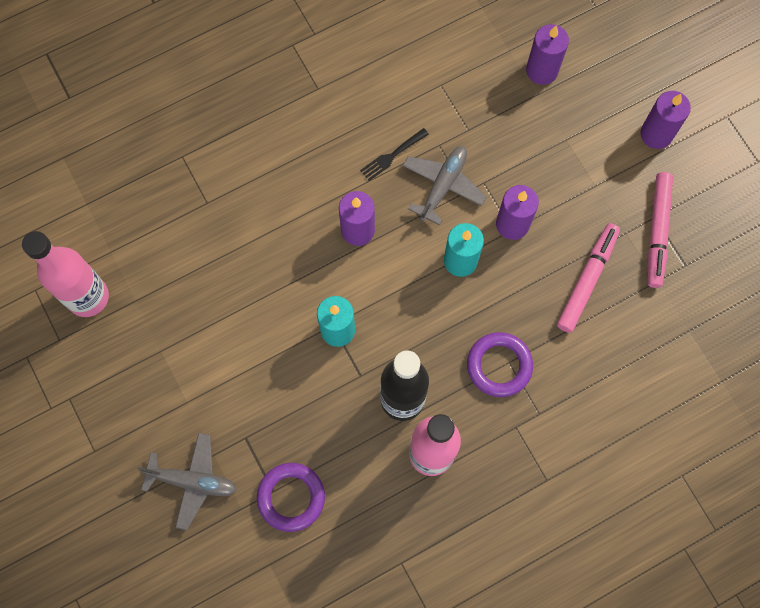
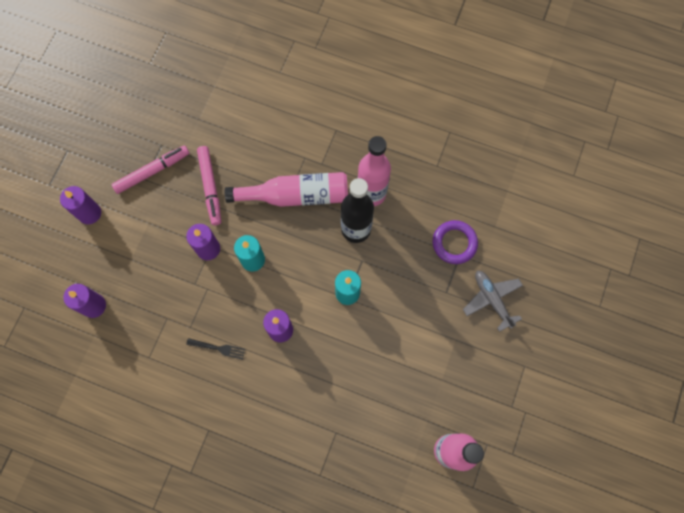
camera: 130 degrees left, 0 degrees up
grey plane [403,146,487,226] -> none
purple ring [467,332,533,397] -> pink bottle [225,172,348,207]
pink marker [557,223,620,333] -> pink marker turned 90 degrees counterclockwise [197,146,221,225]

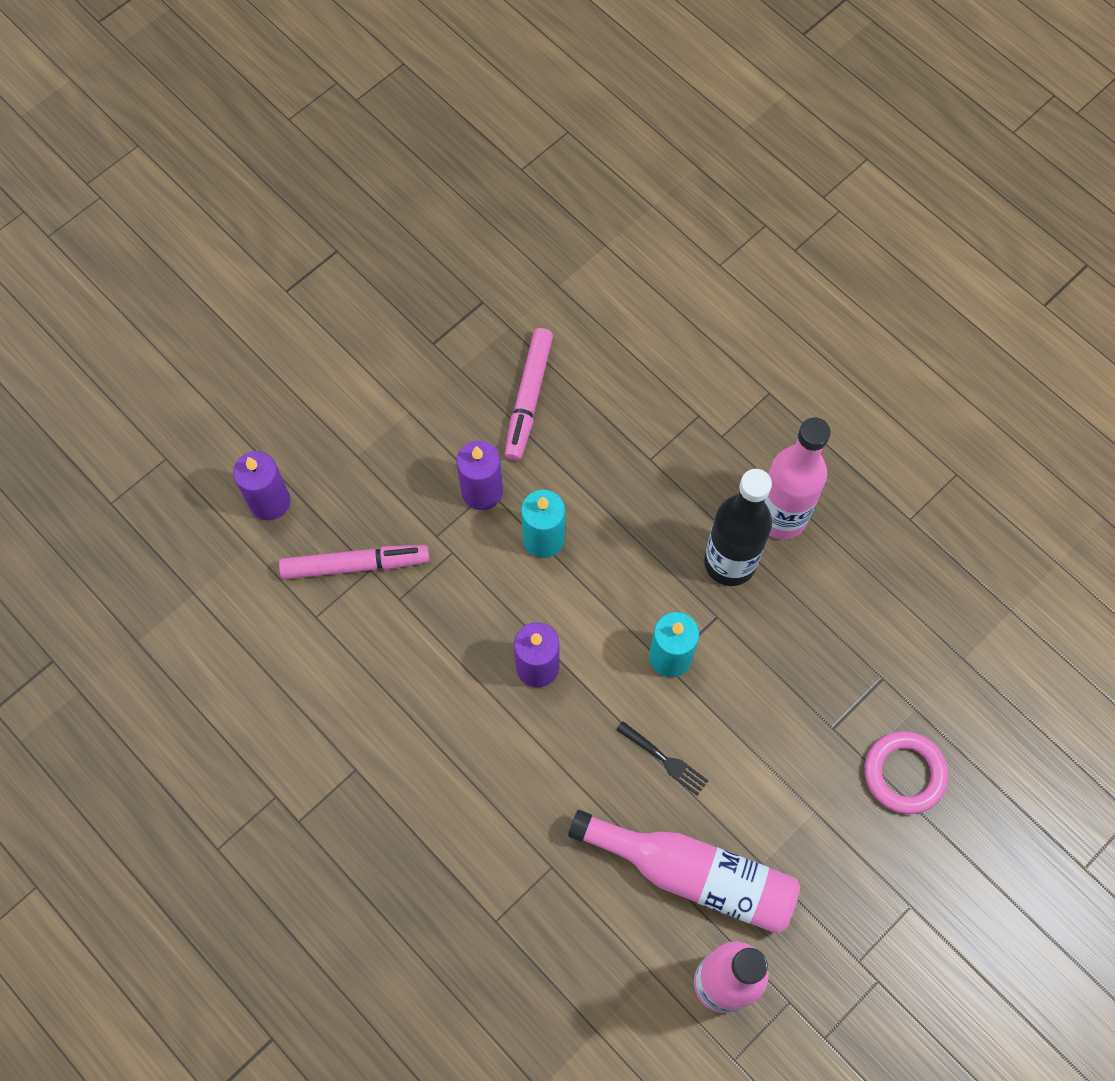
camera: 25 degrees right, 5 degrees down
purple candle [60,186,101,224] -> none
pink marker [112,145,189,194] -> pink marker moved to [279,545,429,580]
black fork [186,338,246,360] -> black fork moved to [616,721,709,796]
pink bottle [225,172,348,207] -> pink bottle moved to [568,810,800,934]
purple ring [432,220,478,264] -> none
grey plane [463,271,523,332] -> pink ring [864,731,948,814]

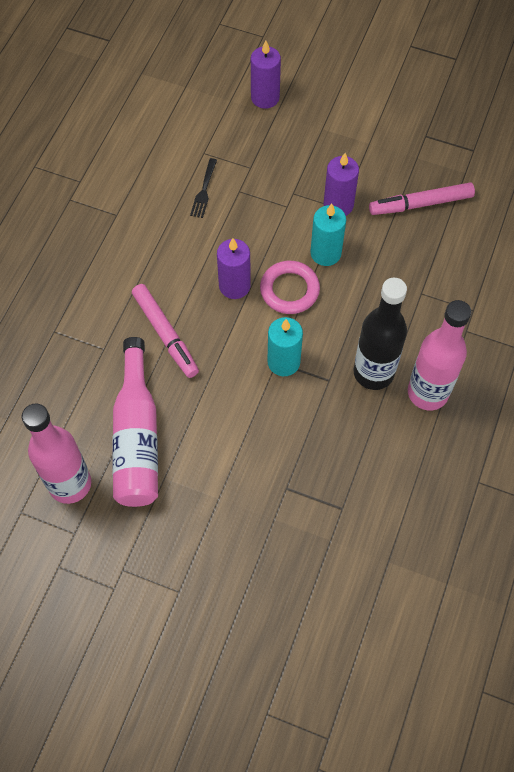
camera: 65 degrees right, 5 degrees down
pink marker [279,545,429,580] -> pink marker moved to [132,284,199,378]
black fork [616,721,709,796] -> black fork moved to [190,158,217,218]
pink ring [864,731,948,814] -> pink ring moved to [260,261,320,314]

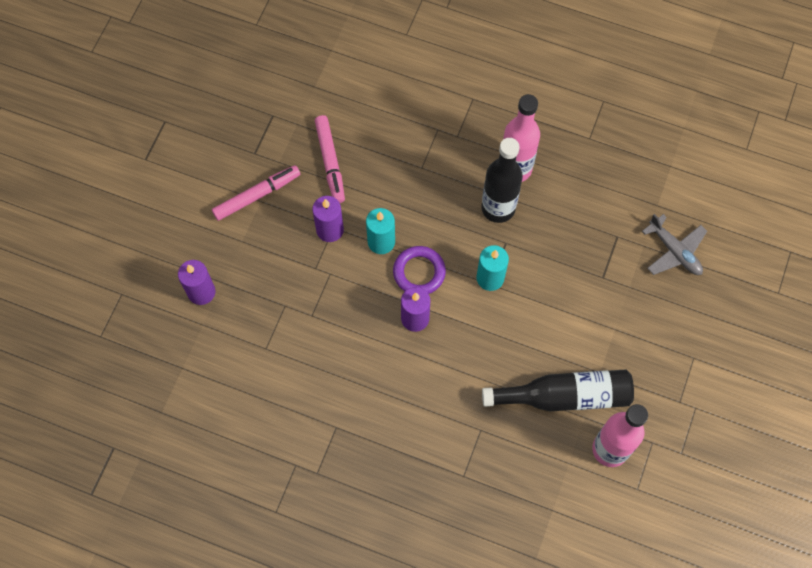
camera: 90 degrees left, 5 degrees up
pink bottle [112,337,158,507] -> black bottle [482,369,634,411]
pink marker [132,284,199,378] -> pink marker moved to [212,165,300,221]
black fork [190,158,217,218] -> none
pink ring [260,261,320,314] -> purple ring [393,246,446,294]
none -> grey plane [642,214,707,275]

